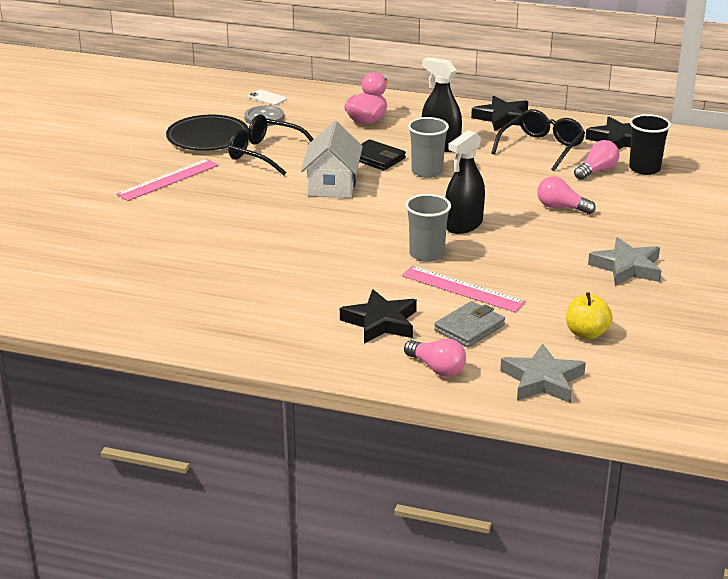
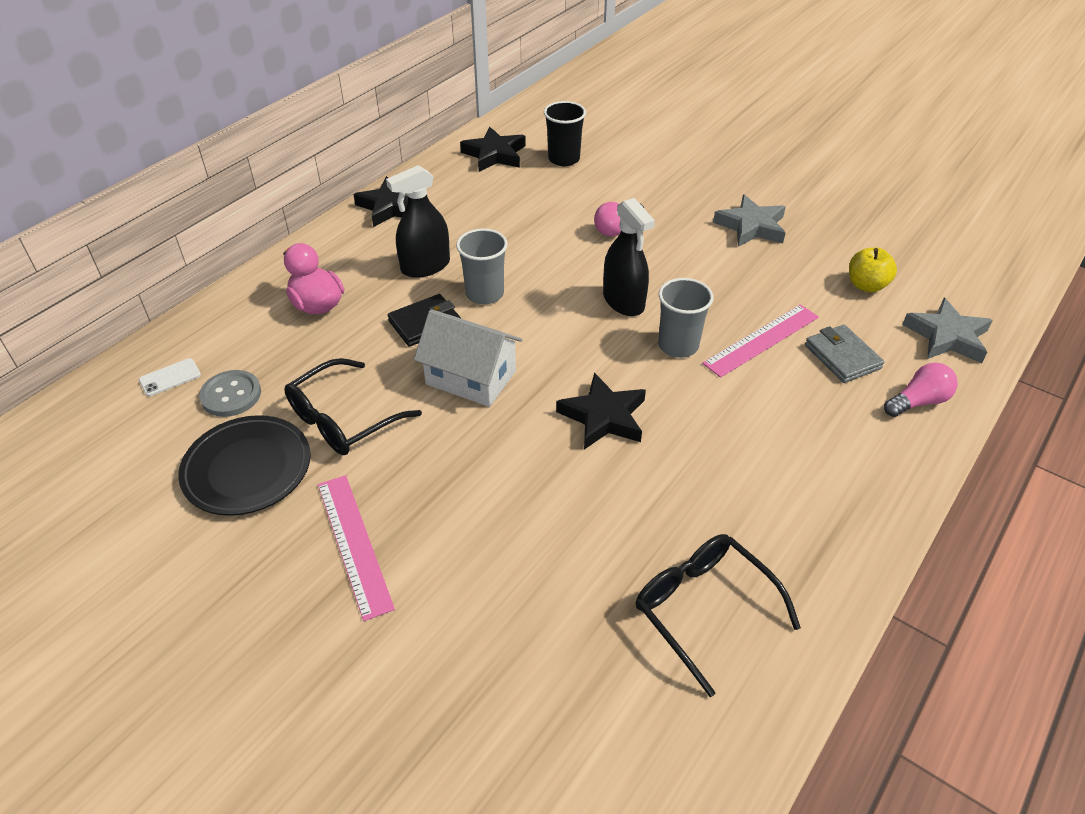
camera: 70 degrees left, 15 degrees up
black star [340,289,417,343] -> black star moved to [556,373,646,449]
black glasses [491,109,585,171] -> black glasses moved to [636,534,801,697]
pink light bulb [574,140,619,180] -> none

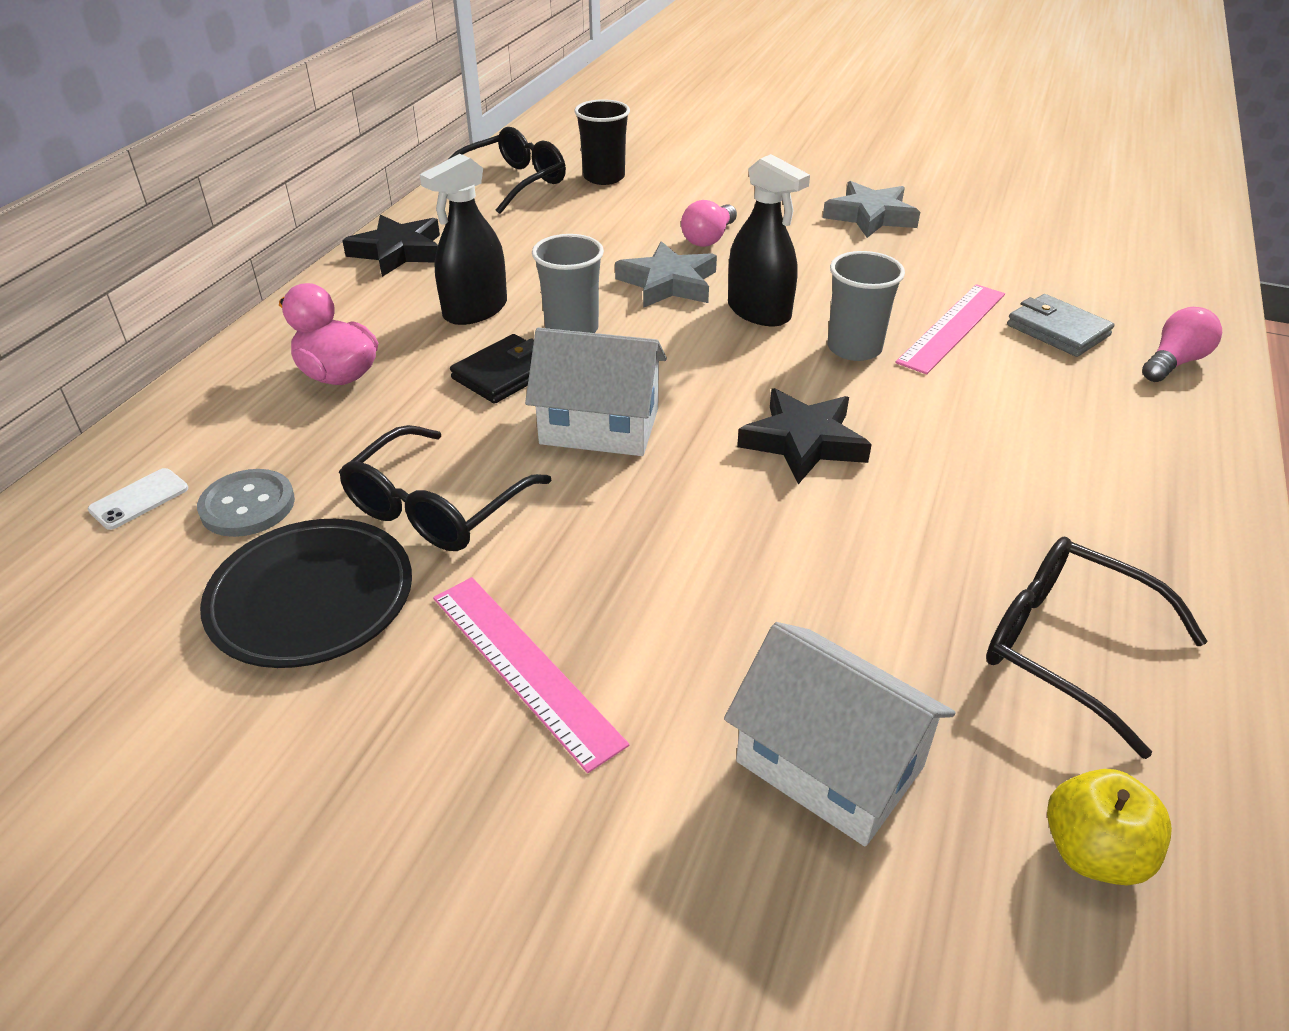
camera: 15 degrees left, 5 degrees down
black star [460,127,526,172] -> black glasses [449,127,566,214]
yellow apple [849,248,897,293] -> yellow apple moved to [1047,769,1172,886]
grey star [902,298,993,363] -> grey star moved to [615,241,717,308]
none -> white house [724,622,955,846]

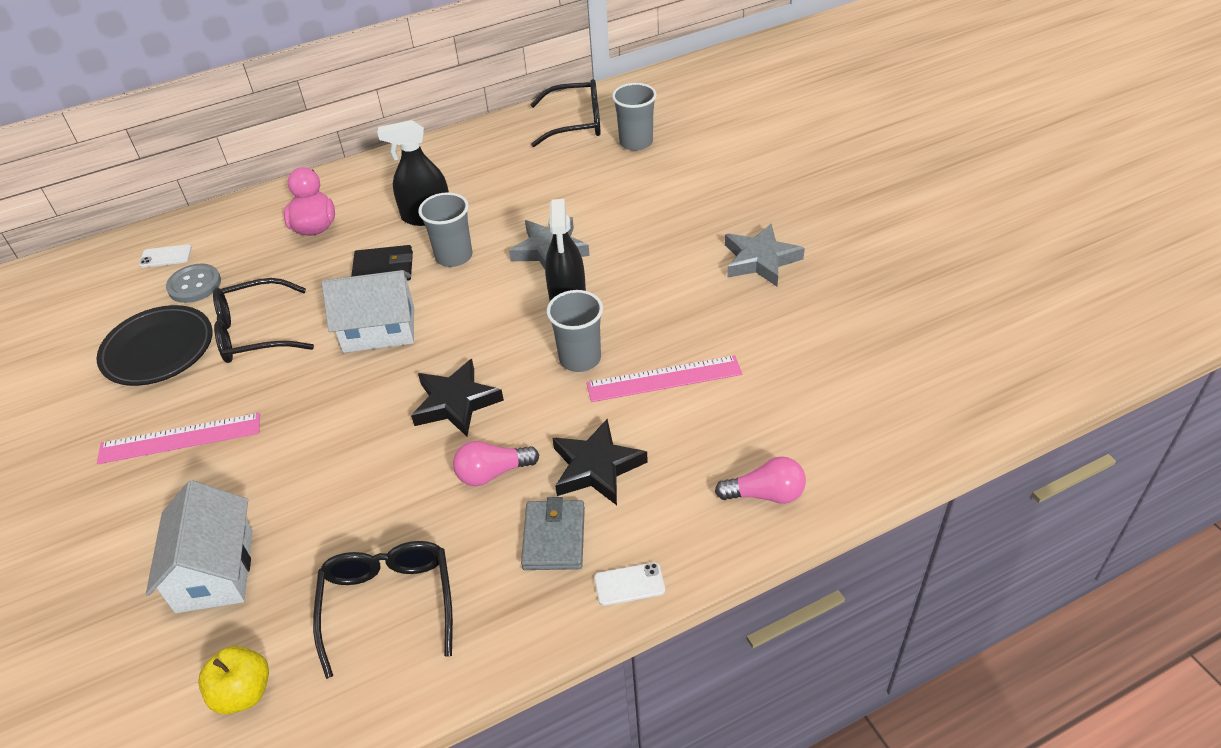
camera: 45 degrees right, 5 degrees up
black star [342,215,440,277] -> black star moved to [552,419,648,505]
pink ruler [433,577,629,773] -> pink ruler turned 75 degrees clockwise [97,413,260,464]
white house [525,328,667,456] -> white house turned 60 degrees counterclockwise [321,270,414,353]
black cup [575,99,630,185] -> grey cup [612,83,657,151]
pink light bulb [681,200,737,247] -> pink light bulb moved to [453,441,539,486]
grey wallet [1007,294,1115,357] -> grey wallet moved to [521,497,585,570]
none -> white phone [594,562,665,606]

